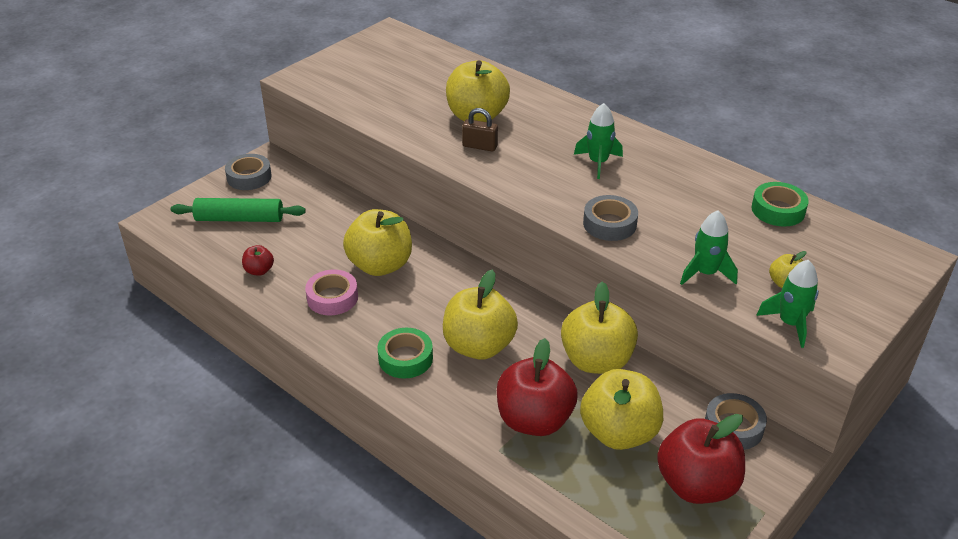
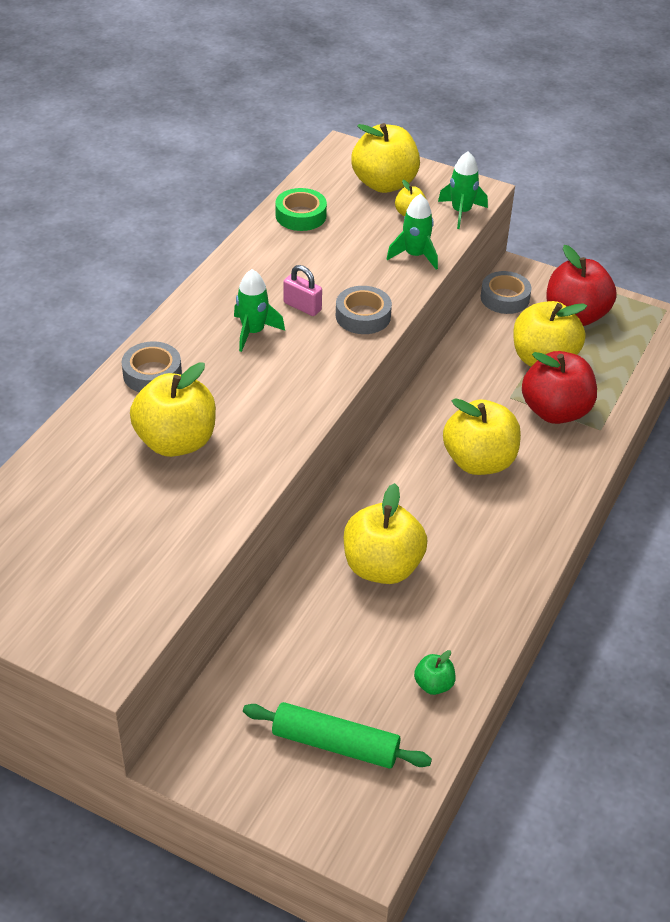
camera: 105 degrees left, 5 degrees up
green rolling pin [171,198,306,222] -> green rolling pin turned 60 degrees counterclockwise [243,702,432,769]
grey tape [225,154,272,190] -> grey tape moved to [122,342,182,392]
red apple [242,245,274,276] -> green apple [414,650,456,695]
pink tape [305,270,358,315] -> none
green tape [378,328,433,379] -> none
brown padlock [462,108,498,151] -> none
yellow apple [561,282,638,374] -> yellow apple moved to [351,123,420,193]
none -> pink padlock [283,265,322,316]

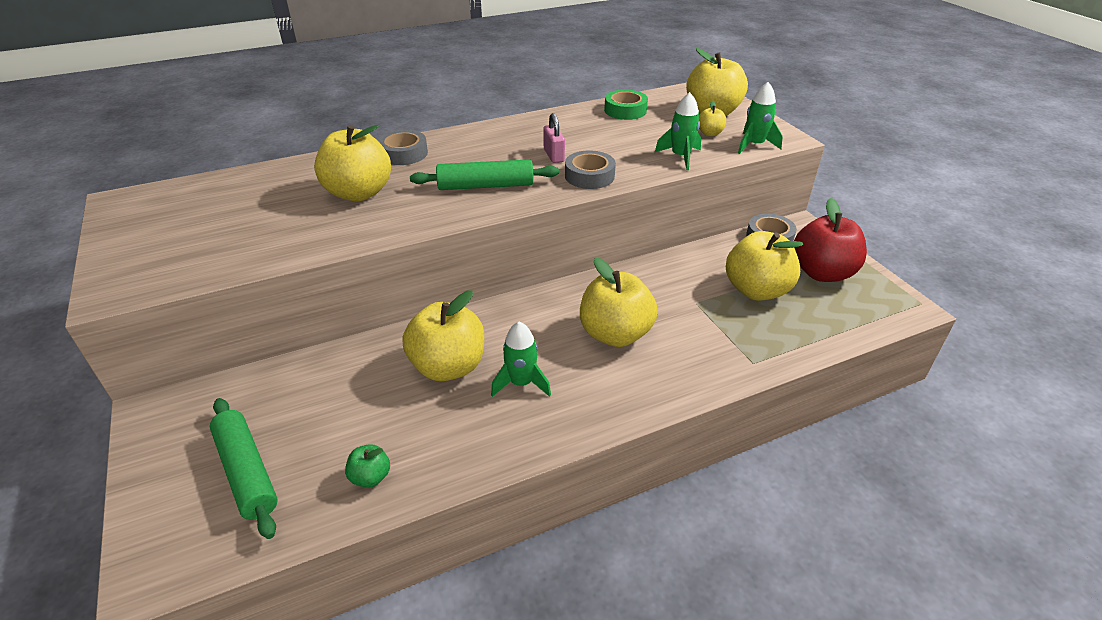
camera: 40 degrees right, 5 degrees down
green rocket [234,269,285,352] -> green rocket moved to [491,322,551,397]
red apple [522,351,597,424] -> none
none -> green rolling pin [410,159,559,190]

